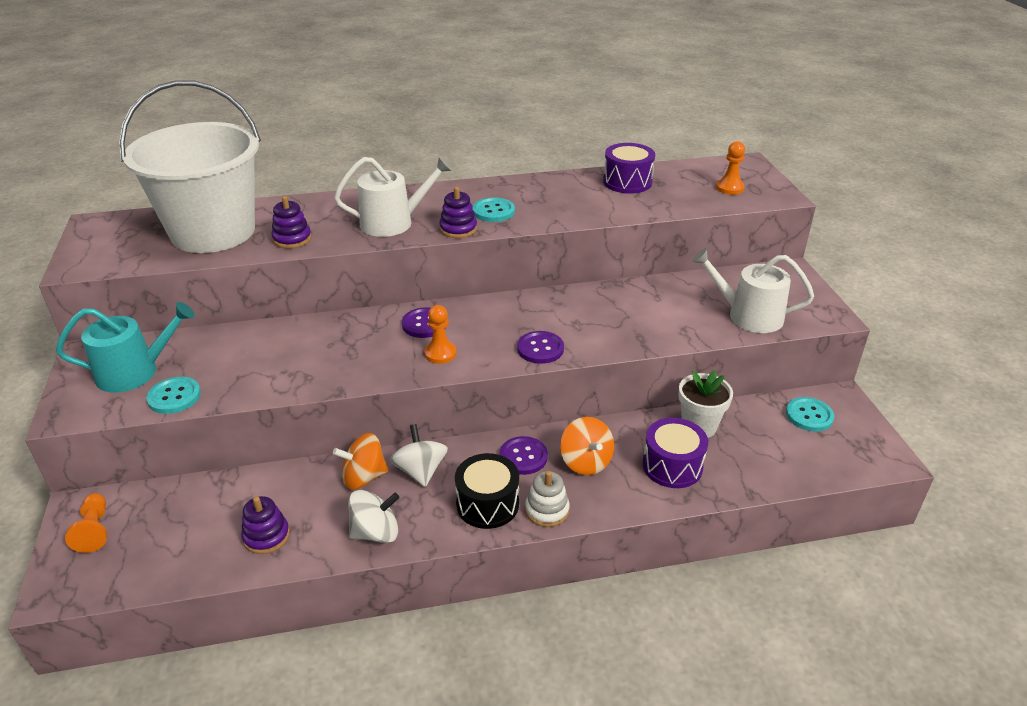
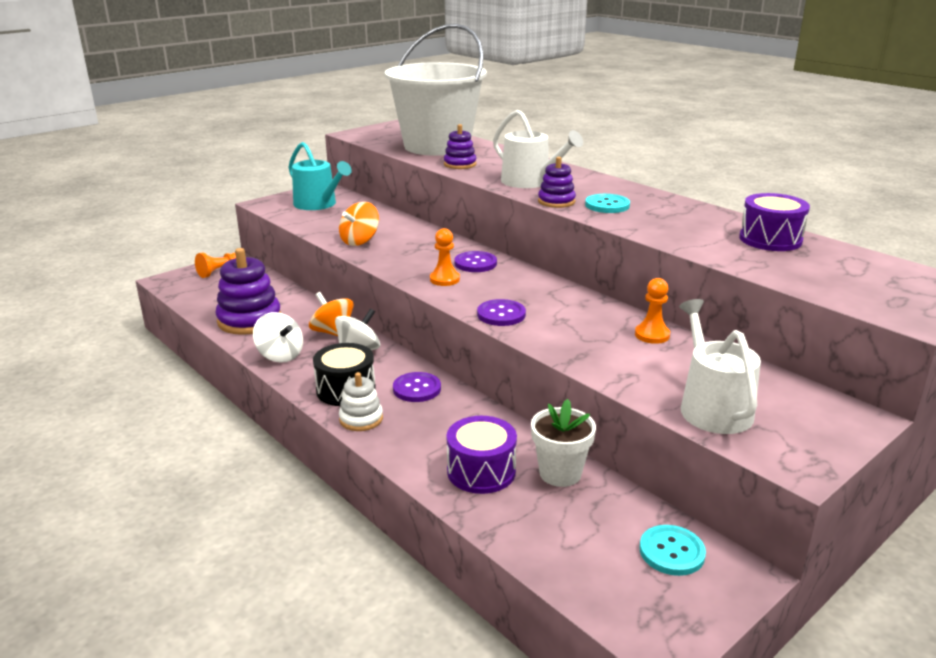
camera: 60 degrees right, 10 degrees down
turquoise button [146,377,201,414] -> none
purple stacking toy [241,496,290,554] -> purple stacking toy [215,248,281,335], size x1.78
orange spinning top [560,417,614,475] -> orange spinning top moved to [339,202,379,246]
orange pawn [716,141,745,195] -> orange pawn moved to [635,278,670,344]

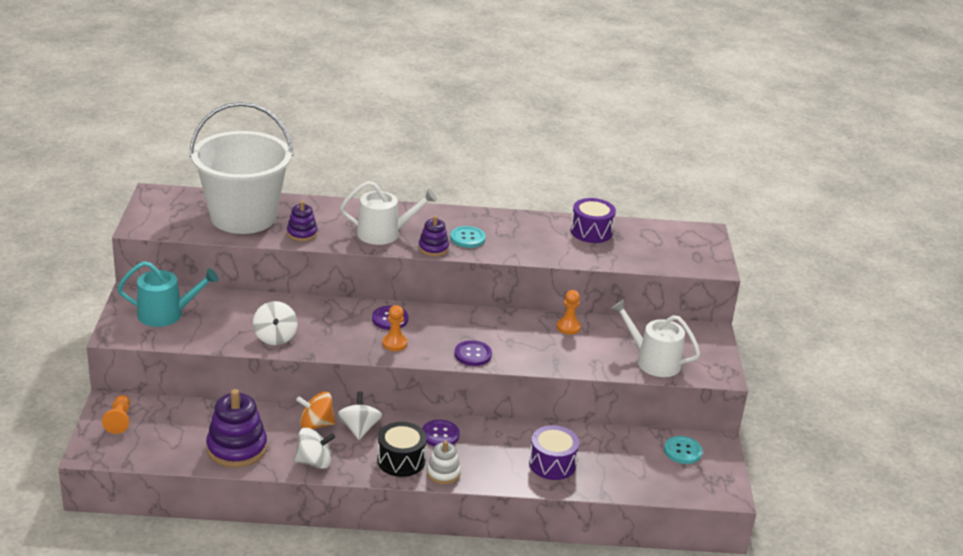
camera: 50 degrees left, 5 degrees up
orange spinning top [339,202,379,246] -> white spinning top [253,301,298,345]
white flower pot [531,399,596,487] -> none

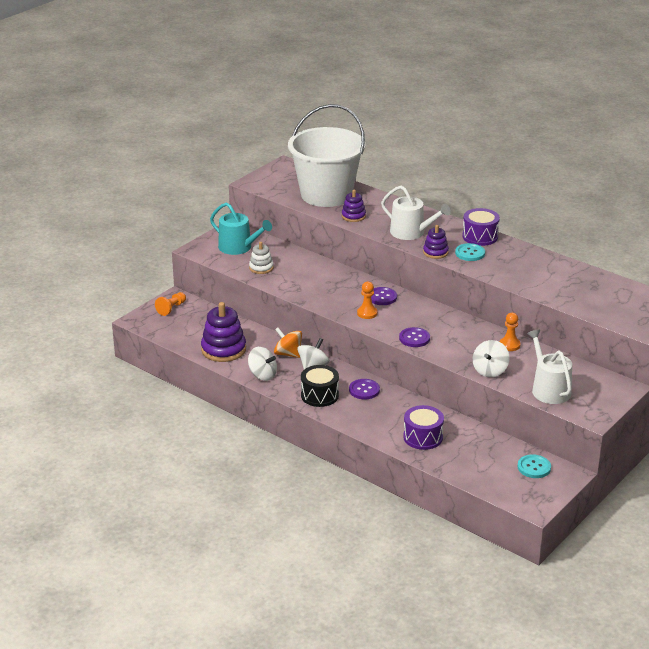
camera: 40 degrees right, 0 degrees up
white spinning top [253,301,298,345] -> white spinning top moved to [473,340,510,377]
white stacking toy [427,441,461,484] -> white stacking toy moved to [249,242,274,274]
purple drum [571,198,616,243] -> purple drum moved to [462,208,500,246]

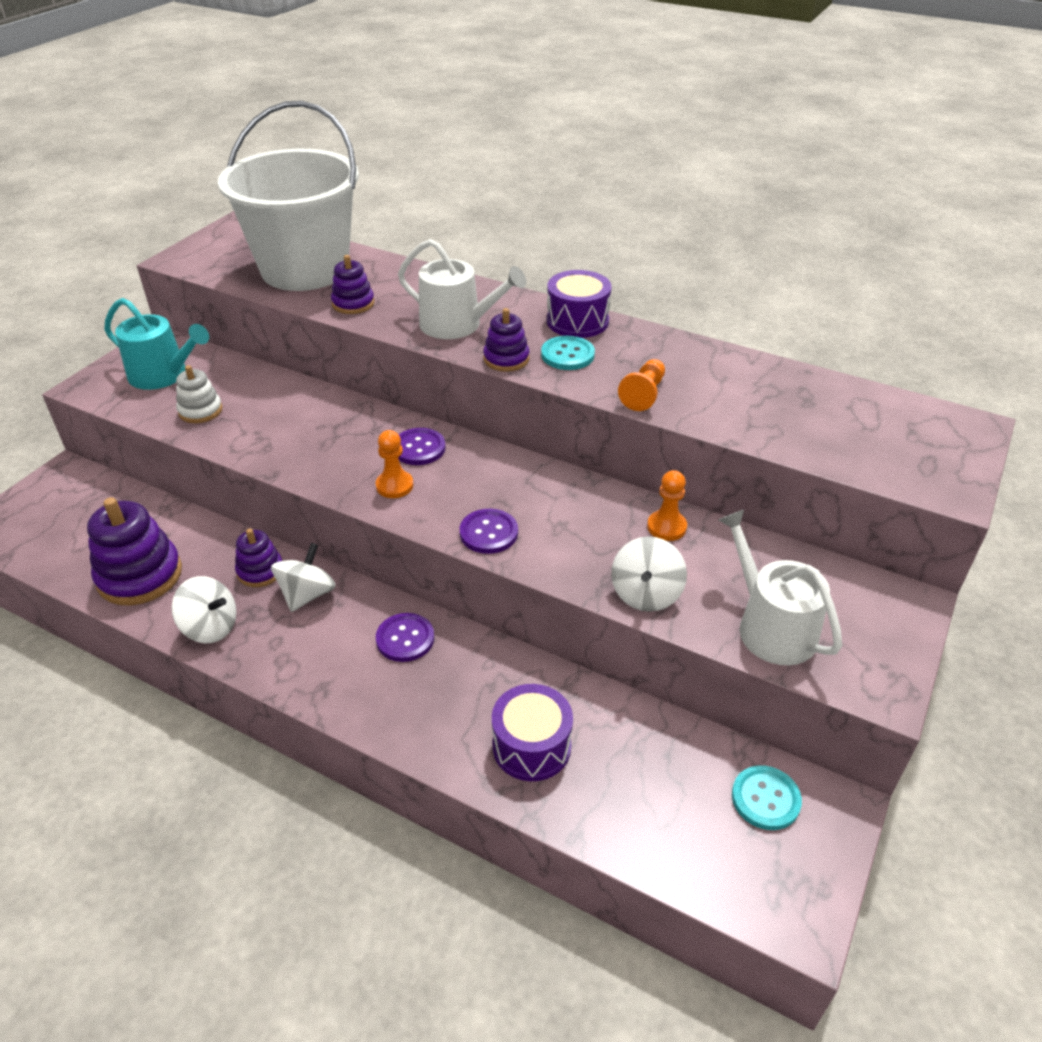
camera: 10 degrees left, 10 degrees up
orange pawn [155,292,186,316] -> orange pawn moved to [618,359,665,411]
orange spinning top [274,328,302,358] -> purple stacking toy [235,528,282,587]
black drum [301,365,339,407] -> none

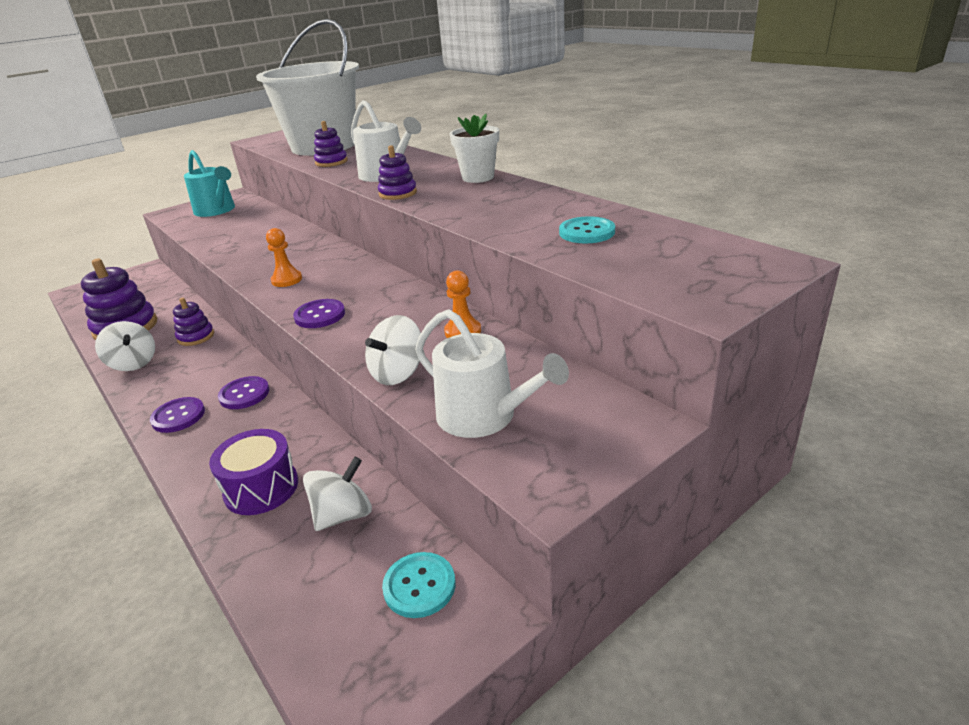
camera: 25 degrees right, 10 degrees down
white stacking toy [176,365,223,423] -> none
white spinning top [271,543,336,612] -> white spinning top moved to [303,457,372,531]
purple button [398,428,446,465] -> purple button moved to [150,397,205,433]
turquoise button [541,336,595,370] -> turquoise button moved to [559,216,615,243]
purple drum [547,270,612,338] -> white flower pot [450,114,499,183]
orange pawn [618,359,665,411] -> none
white watering can [718,509,842,665] -> white watering can turned 135 degrees clockwise [415,309,569,438]

